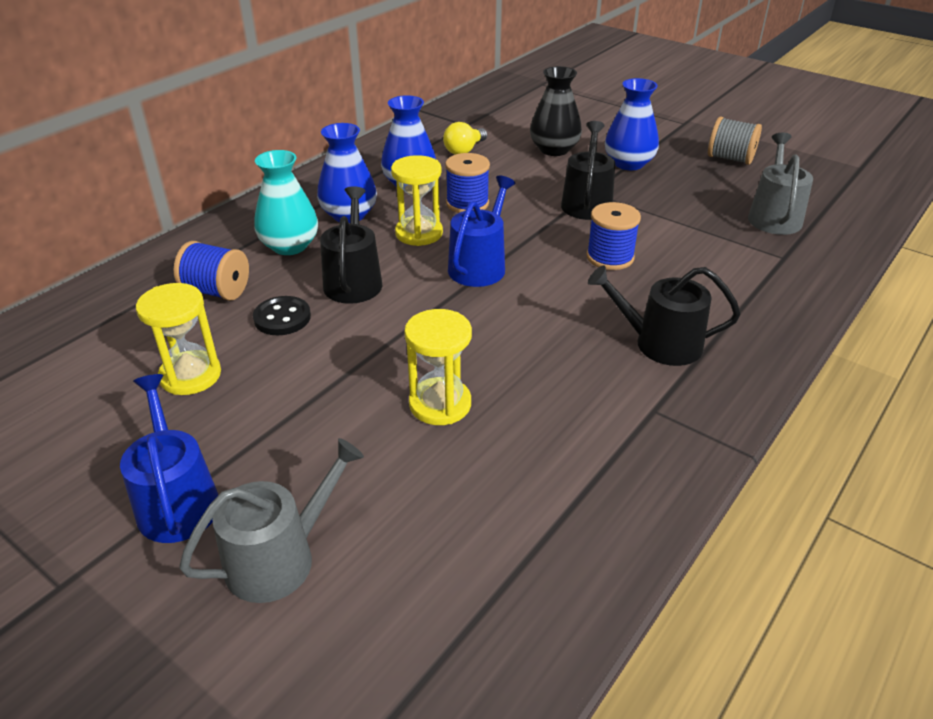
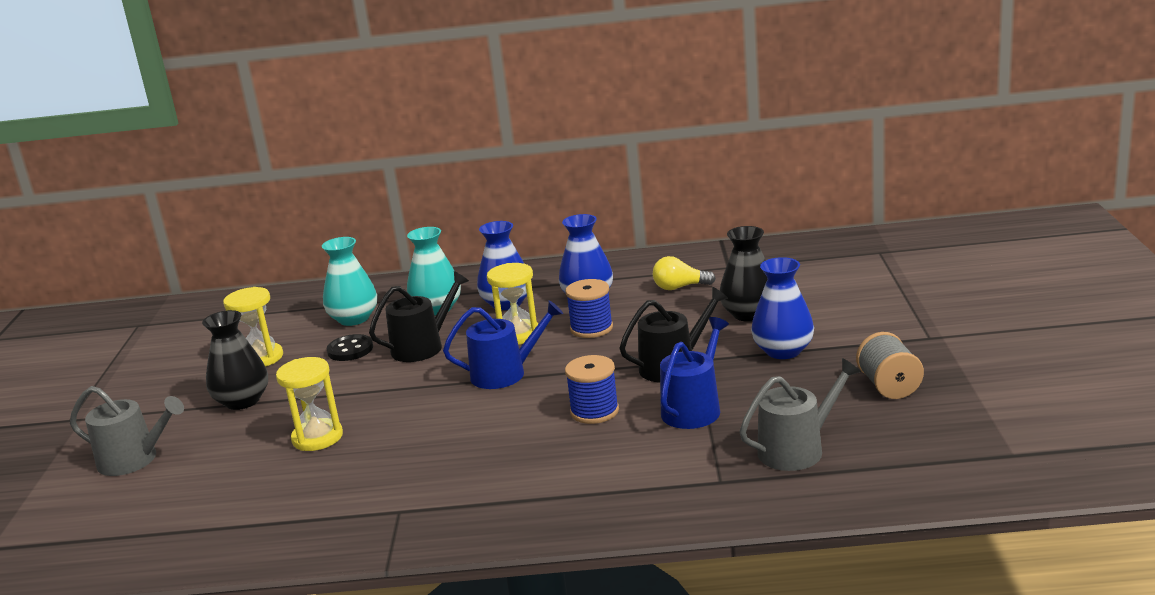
camera: 55 degrees right, 15 degrees down
blue watering can [120,374,218,543] -> blue watering can moved to [660,317,729,429]
blue spool [174,241,249,301] -> turquoise vase [322,237,377,326]
black watering can [588,265,741,366] -> none
none -> black vase [202,310,268,410]

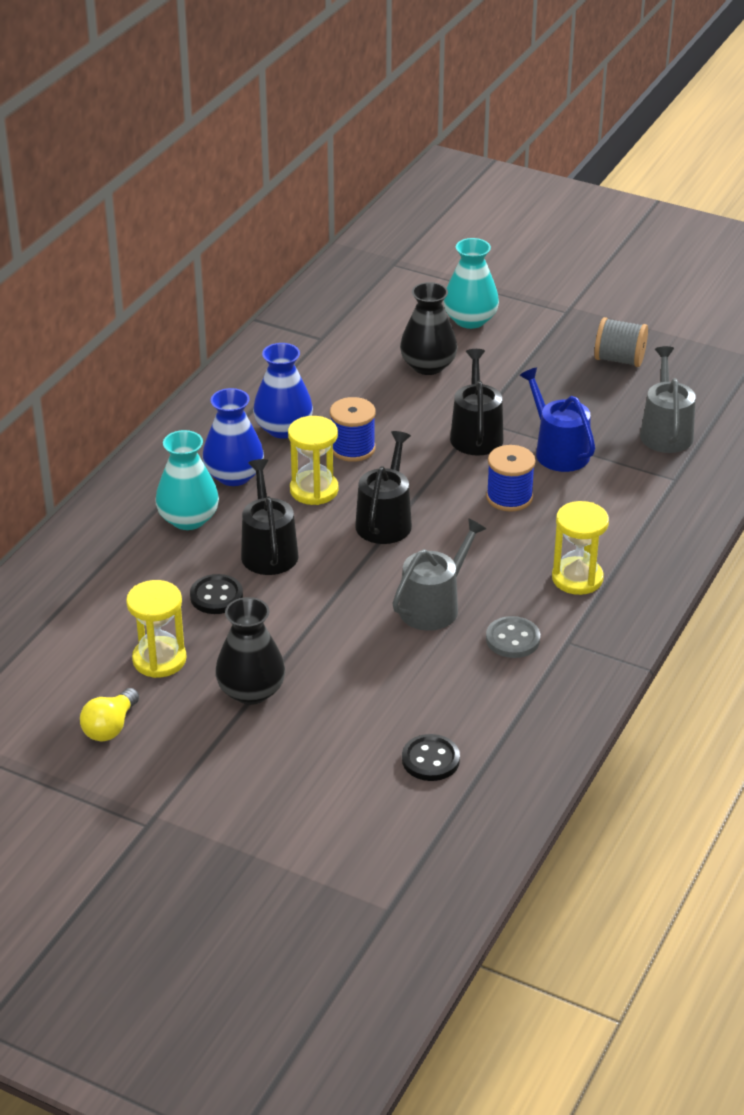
camera: 65 degrees left, 15 degrees up
grey watering can [70,386,184,476] -> grey watering can moved to [392,518,486,631]
yellow hourglass [276,357,343,451] -> yellow hourglass moved to [552,501,609,595]
turquoise vase [322,237,377,326] -> turquoise vase moved to [443,238,499,329]
blue watering can [443,300,563,389] -> black watering can [355,431,412,544]
yellow light bulb [653,256,716,290] -> yellow light bulb moved to [80,688,139,741]
blue vase [751,257,814,359] -> none
none -> black button [402,734,460,781]
none -> grey button [486,616,540,658]

